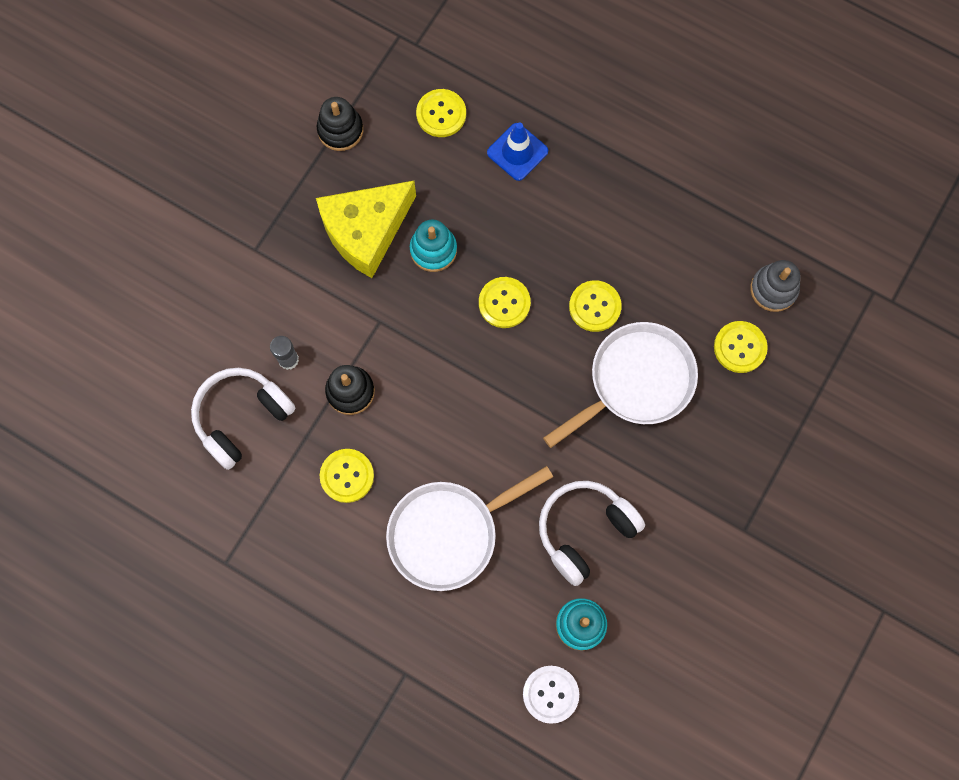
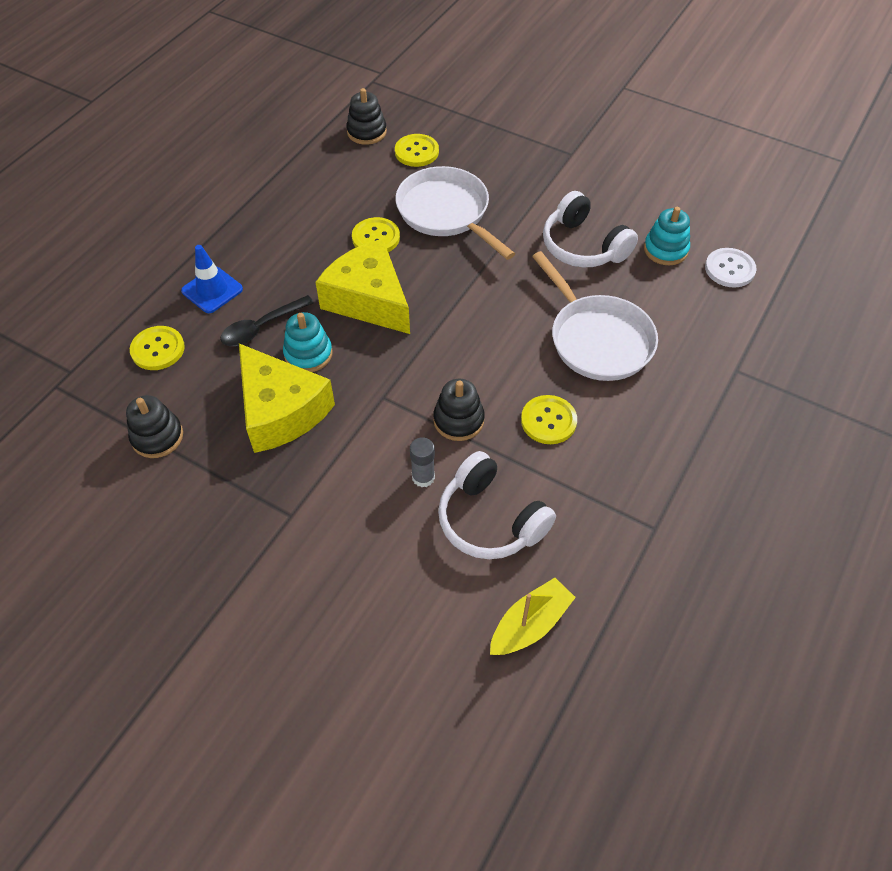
camera: 90 degrees left, 20 degrees down
yellow button [479,277,531,328] -> yellow cheese [315,239,410,334]
grey stacking toy [750,260,800,312] -> black stacking toy [346,88,387,145]
none -> black spoon [220,295,314,346]
none -> yellow boat [490,578,576,655]

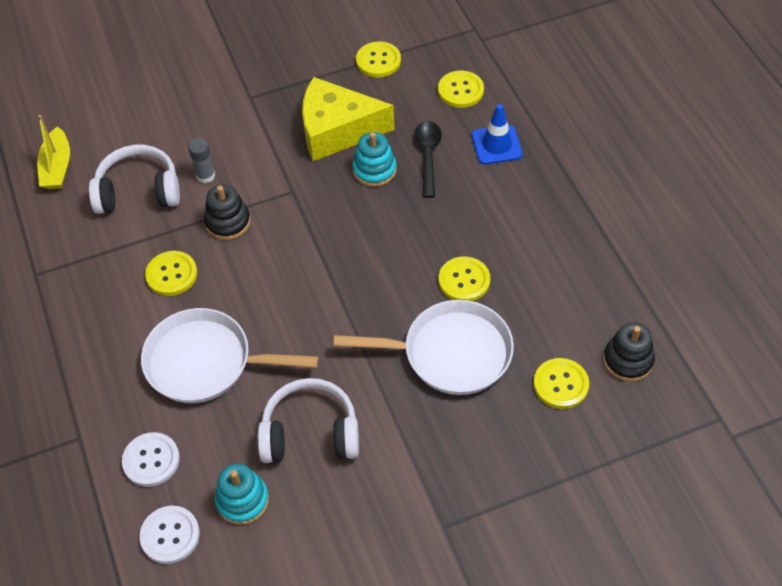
camera: 130 degrees right, 0 degrees up
black stacking toy [126,395,183,458] -> yellow button [356,41,401,77]
yellow cheese [315,239,410,334] -> none
none -> white button [122,432,180,487]

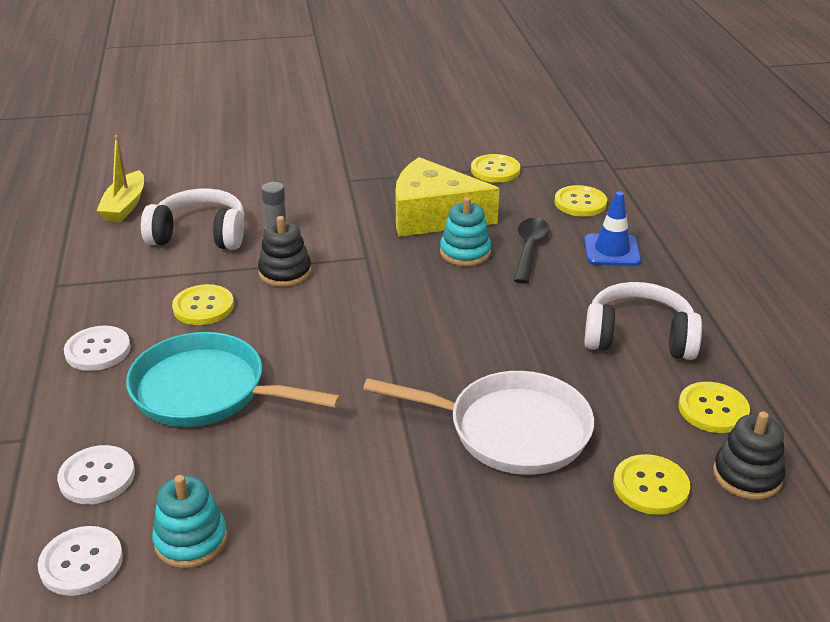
camera: 10 degrees right, 20 degrees down
white pan [141,308,319,403] -> turquoise pan [126,332,341,427]
white headphones [258,378,359,463] -> white headphones moved to [584,282,702,360]
yellow button [439,257,490,301] -> yellow button moved to [679,382,750,433]
none -> white button [64,326,131,371]

